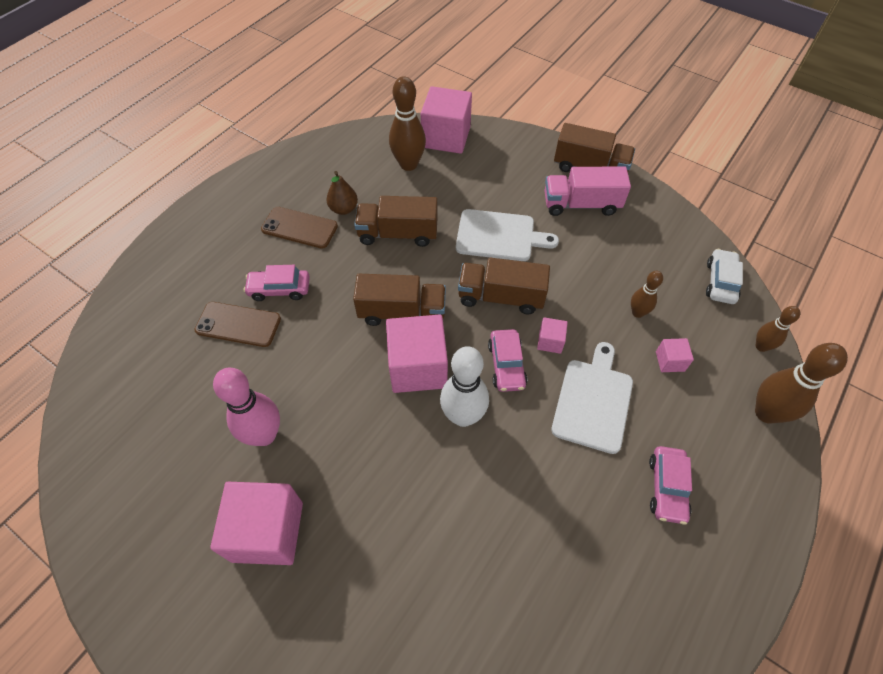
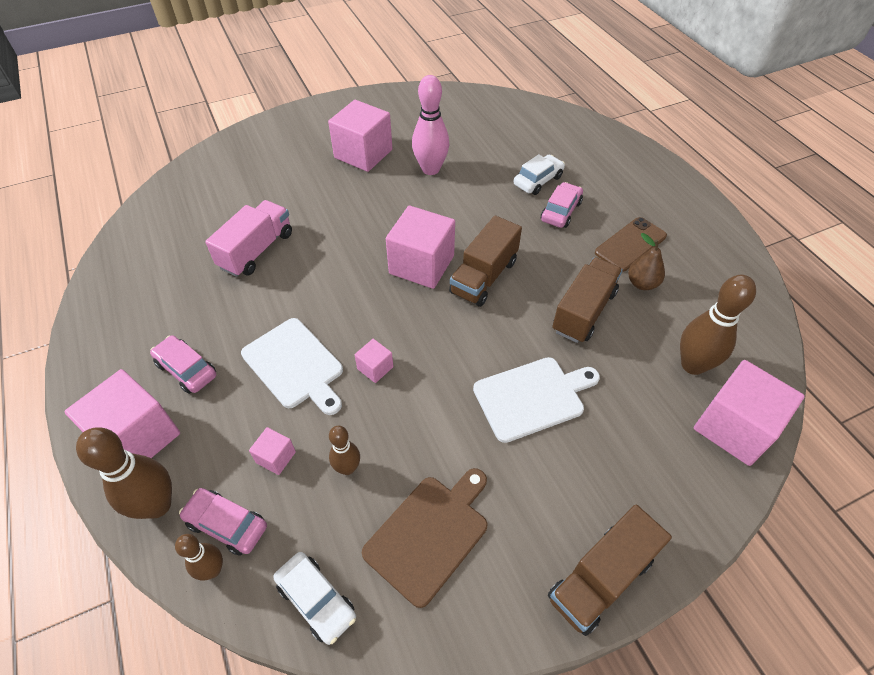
camera: 120 degrees right, 5 degrees down
brown phone [194,302,281,347] -> white car [514,154,565,195]
white bowling pin [440,346,489,427] -> none
white cutting board [456,209,559,261] -> white cutting board turned 150 degrees counterclockwise [473,357,600,443]
brown truck [458,258,550,314] -> none
pink car [488,329,528,392] -> pink car moved to [179,488,267,556]
pink truck [544,167,631,216] -> pink truck moved to [205,200,292,277]
none -> pink cube [64,369,180,458]
none -> brown cutting board [362,468,488,608]

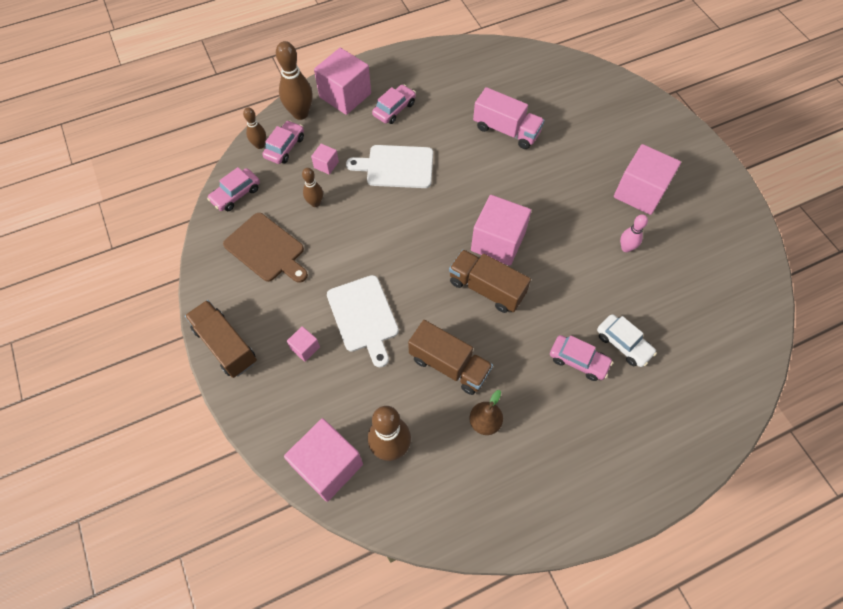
camera: 90 degrees right, 10 degrees up
white cutting board [241,318,343,415] -> white cutting board turned 45 degrees clockwise [346,145,433,188]
white car [273,552,356,645] -> pink car [207,167,260,211]
pink cube [355,339,393,383] -> pink cube moved to [287,326,320,362]
pink bowling pin [412,75,449,175] -> pink bowling pin [620,215,648,252], size x0.57
brown phone [595,217,667,272] -> none

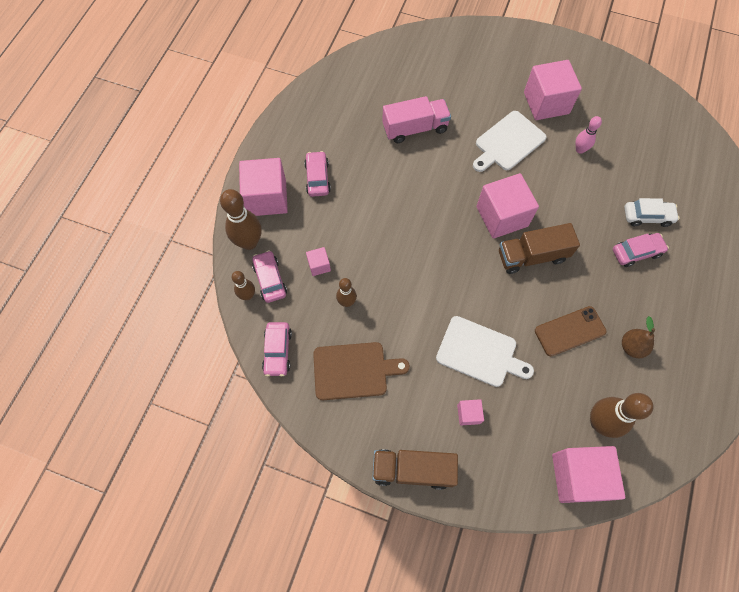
camera: 45 degrees left, 5 degrees up
white cutting board [346,145,433,188] -> white cutting board moved to [473,111,547,172]
brown truck [408,320,493,395] -> brown phone [535,306,607,356]

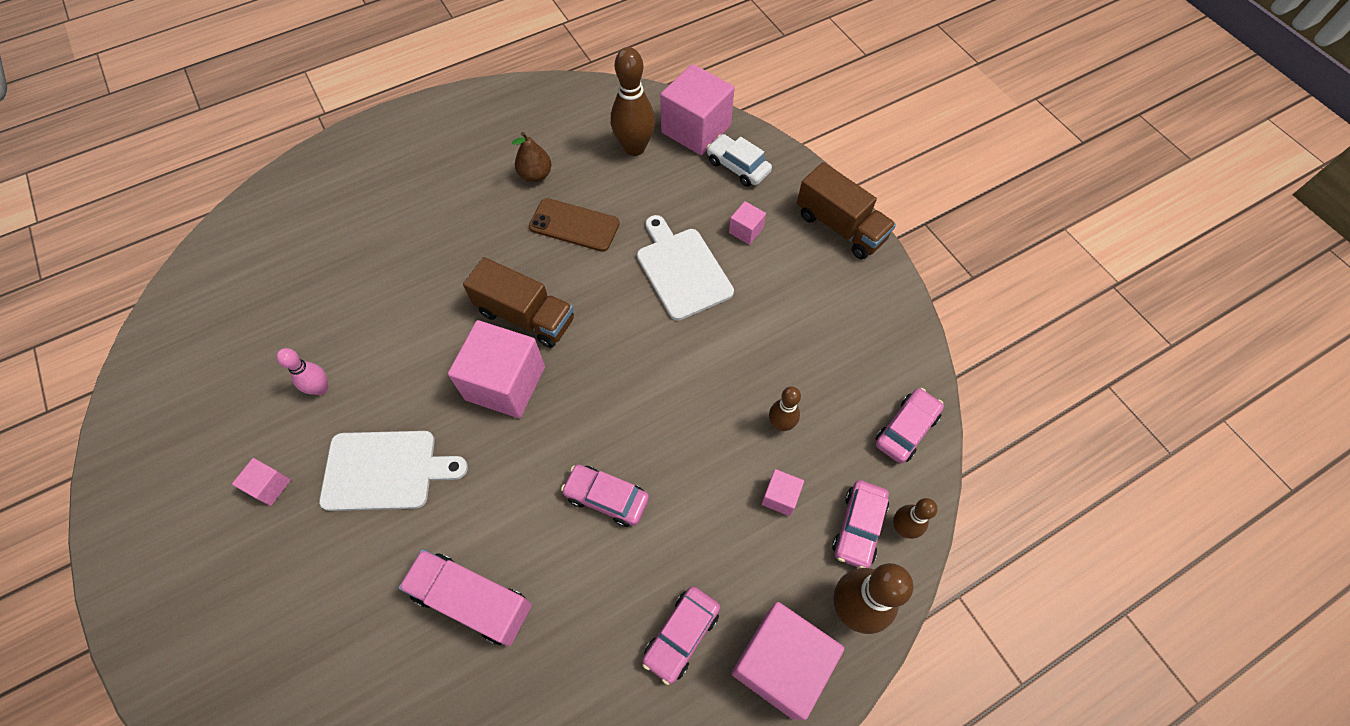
camera: 140 degrees left, 5 degrees down
brown cutting board [313,342,410,400] -> none
pink cube [524,60,582,120] -> pink cube [232,458,291,506], size x0.46
pink car [613,233,669,267] -> pink car moved to [561,464,649,527]
white car [624,198,680,227] -> white car moved to [706,134,772,187]

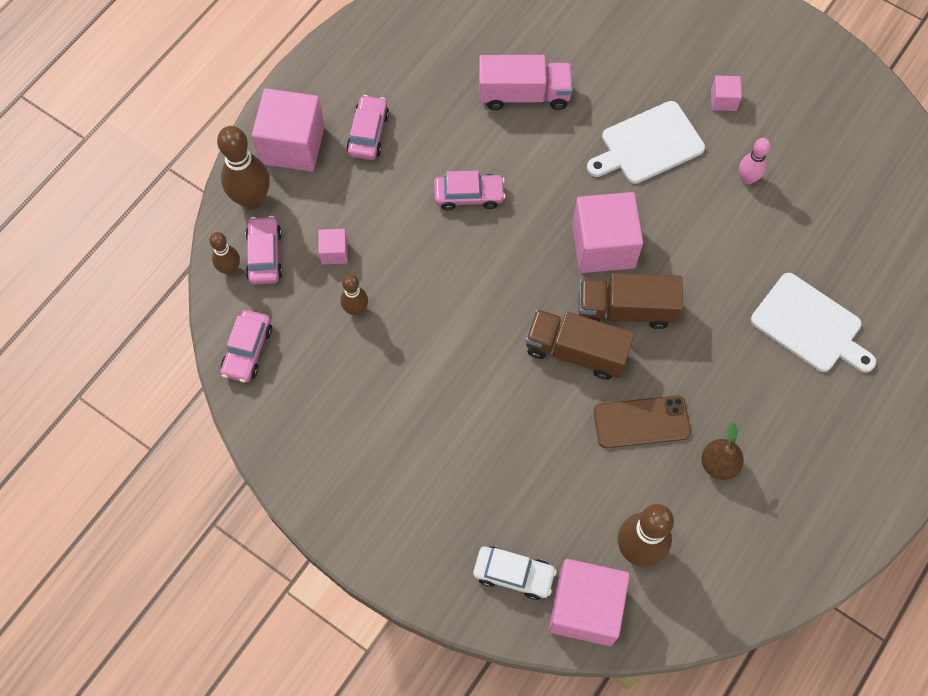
camera: 155 degrees right, 5 degrees up
white cutting board [637,215,734,321] -> white cutting board moved to [751,273,876,373]
pink cube [729,201,766,245] -> none
brown truck [797,162,896,259] -> brown truck moved to [525,309,635,380]

